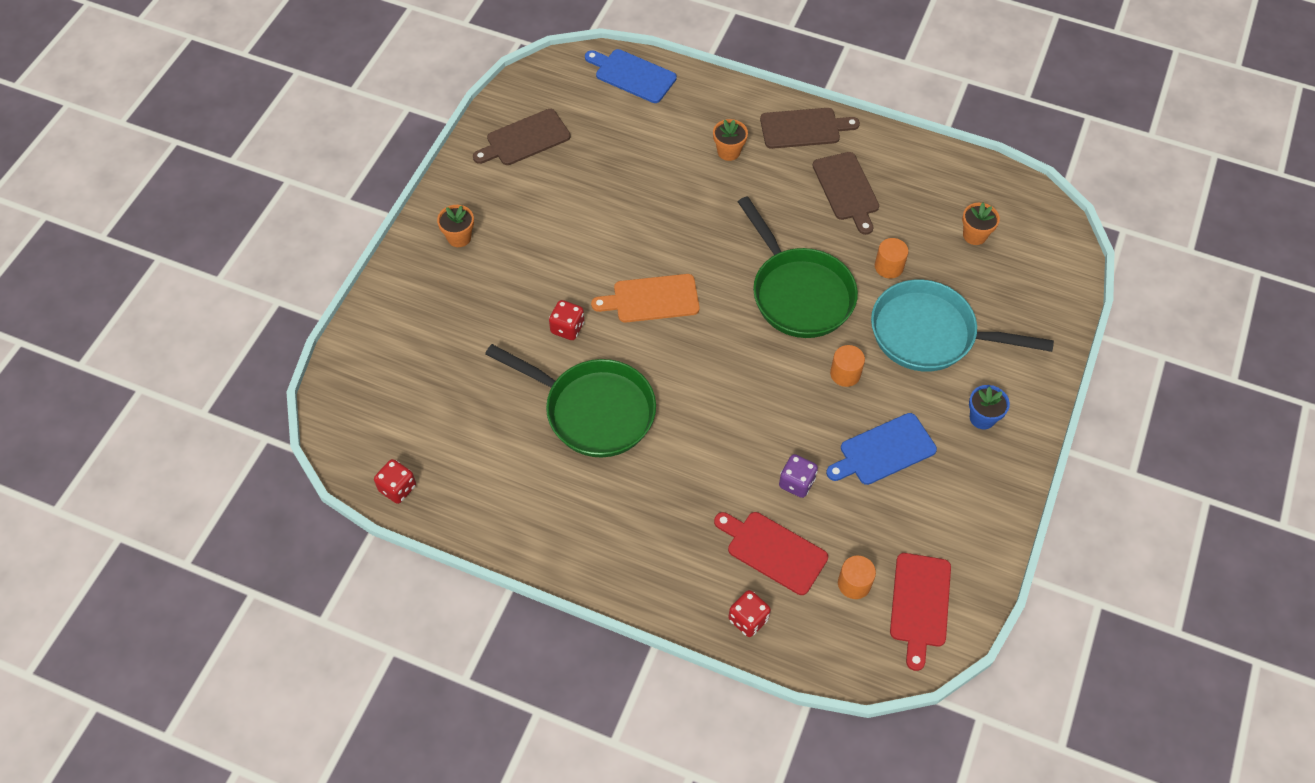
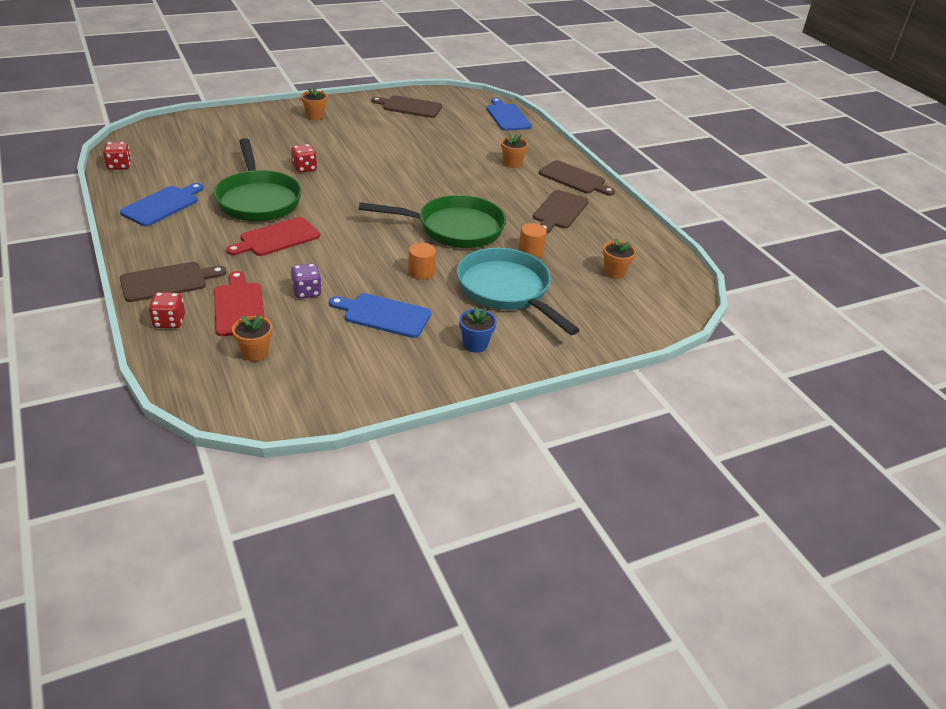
camera: 40 degrees right, 20 degrees down
orange cutting board [591,274,700,322] -> none
green pan [738,196,858,338] -> green pan turned 105 degrees counterclockwise [359,195,506,248]
orange cylinder [838,556,876,599] -> orange flower pot [232,315,272,361]
red cutting board [890,553,951,671] -> red cutting board moved to [226,217,320,256]
none -> blue cutting board [120,183,204,226]
none -> brown cutting board [120,262,226,302]

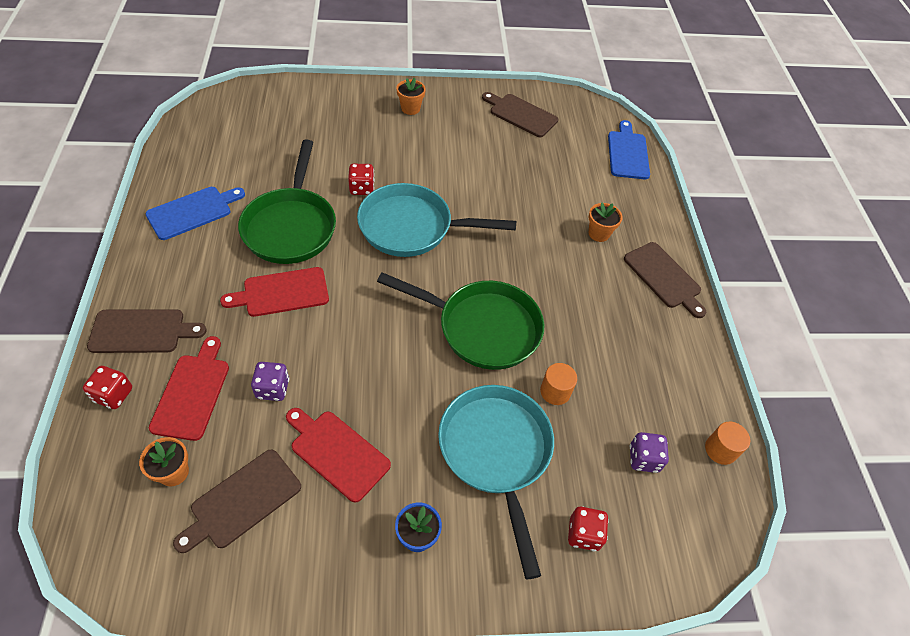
camera: 20 degrees right, 15 degrees up
red dice [103,142,131,170] -> red dice moved to [568,506,609,551]
blue cutting board [329,293,431,338] -> red cutting board [286,408,391,503]
orange cylinder [408,243,436,280] -> orange cylinder moved to [705,422,750,465]
brown cutting board [533,190,589,234] -> brown cutting board moved to [173,450,301,553]
orange flower pot [603,238,636,279] -> purple dice [630,432,669,473]
none -> turquoise pan [357,183,516,257]

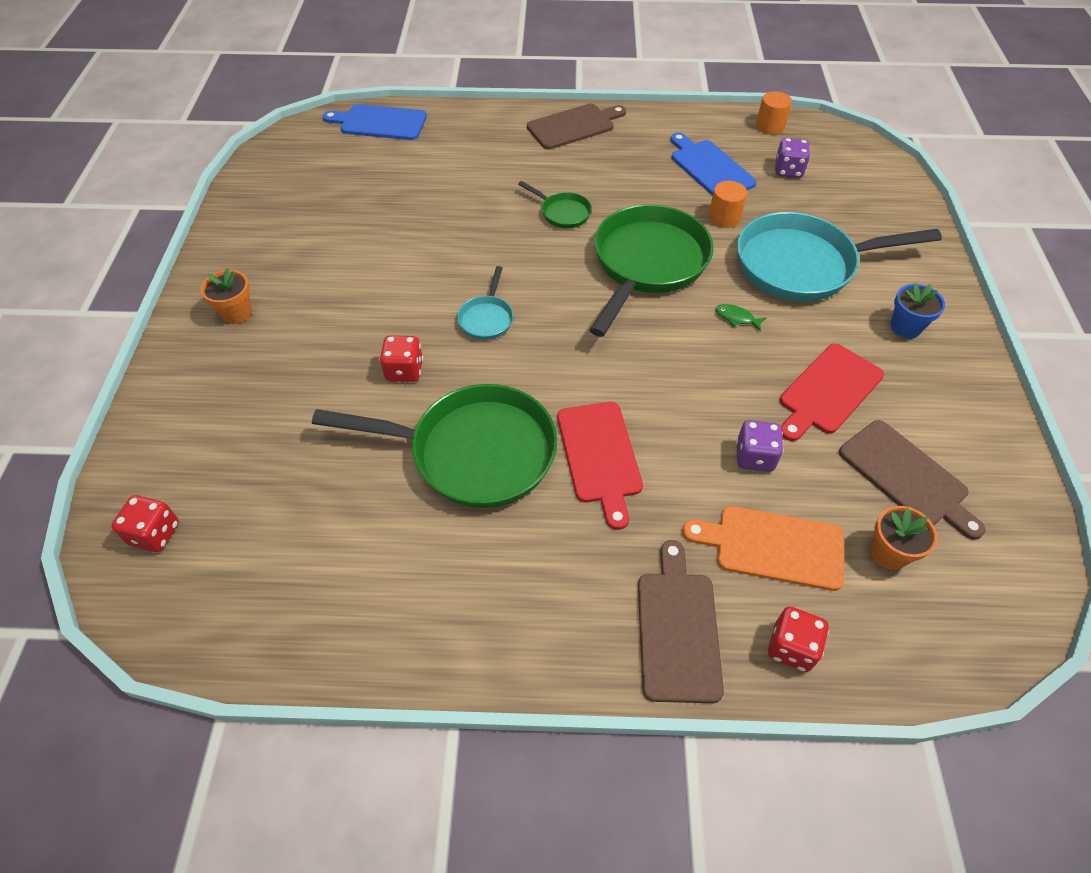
camera: 80 degrees left, 0 degrees up
blue cutting board [145,187,245,240] -> blue cutting board moved to [670,132,757,196]
red cutting board [149,336,229,441] -> orange cutting board [682,506,844,591]
turquoise pan [357,183,516,257] -> turquoise pan [457,266,513,340], size x0.45
brown cutting board [482,92,558,137] -> none
red dice [568,506,609,551] -> red dice moved to [112,495,179,552]
orange flower pot [589,203,623,242] -> none
none -> green pan [518,181,592,228]
none -> green fish [716,304,766,331]

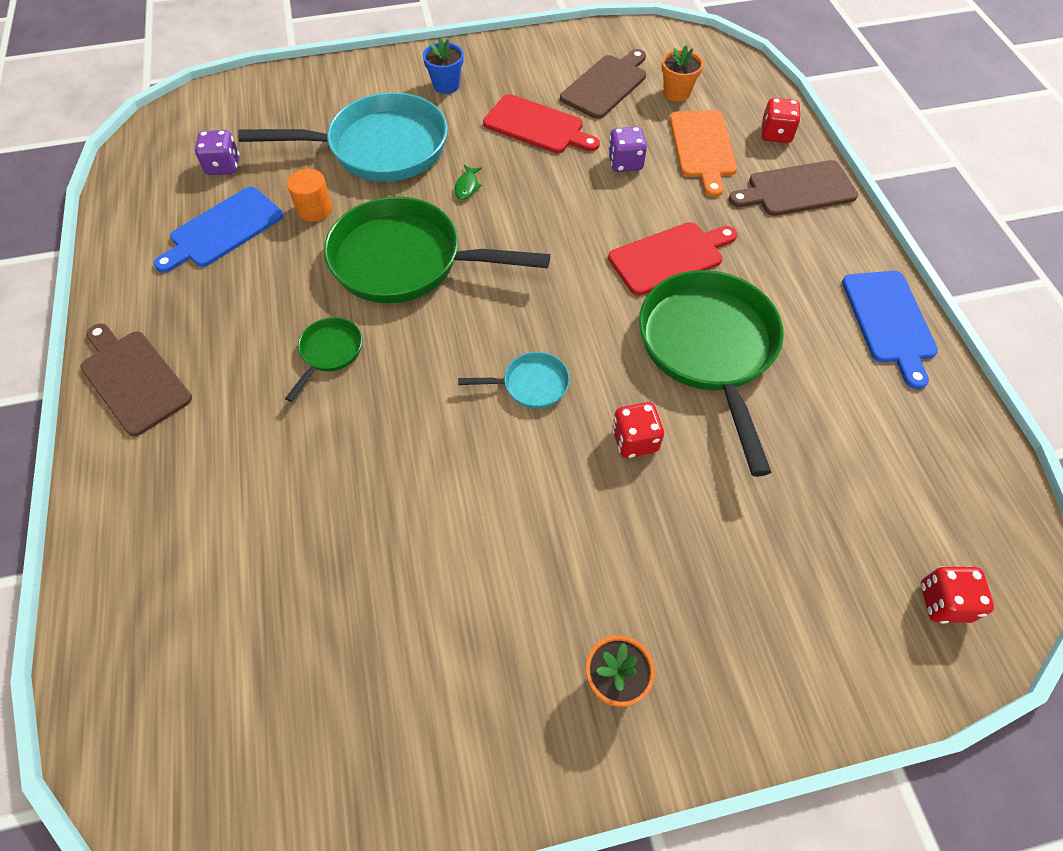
camera: 105 degrees left, 5 degrees up
blue cutting board [323,104,427,140] -> blue cutting board moved to [842,271,938,389]
turquoise pan [737,212,942,302] -> turquoise pan turned 75 degrees counterclockwise [238,92,448,182]
orange cylinder [756,91,792,134] -> none

